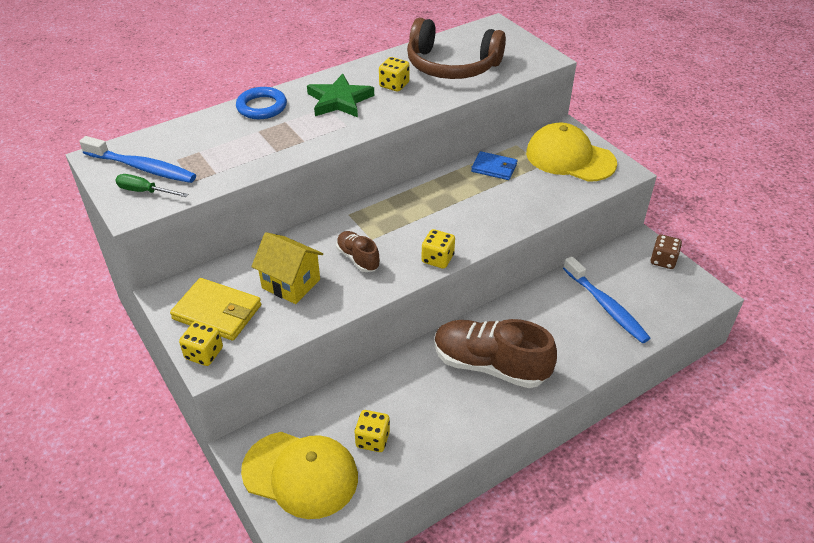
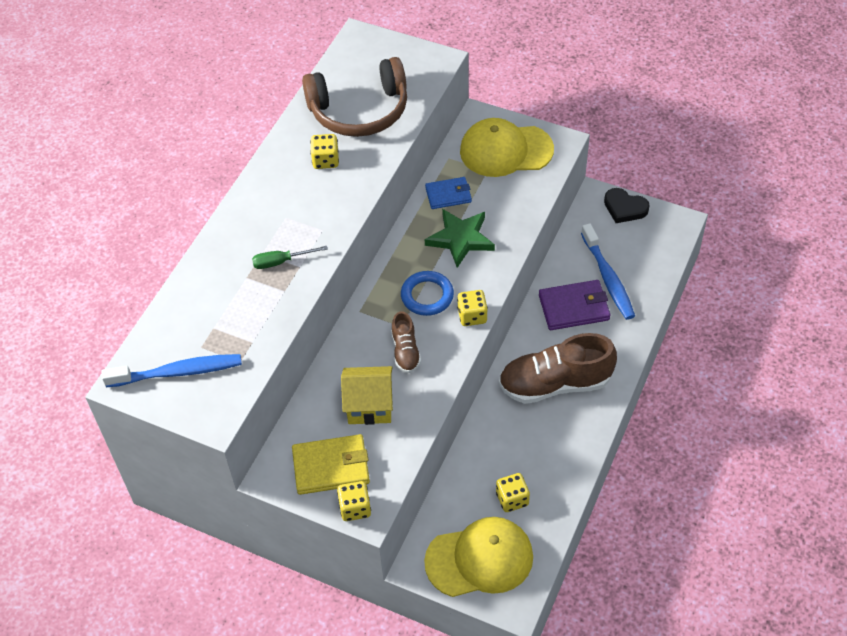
camera: 30 degrees left, 10 degrees up
green screwdriver [115,174,189,197] -> green screwdriver moved to [252,246,328,269]
blue ring [236,87,287,119] -> blue ring moved to [401,271,454,316]
green star [307,74,374,118] -> green star moved to [425,209,495,268]
brown shoe [336,231,380,272] -> brown shoe turned 120 degrees counterclockwise [391,311,421,373]
blue toothbrush [563,256,650,343] -> blue toothbrush turned 45 degrees clockwise [581,223,635,320]
brown dice [651,234,682,269] -> black heart [604,188,650,223]
none -> purple wallet [539,280,611,330]

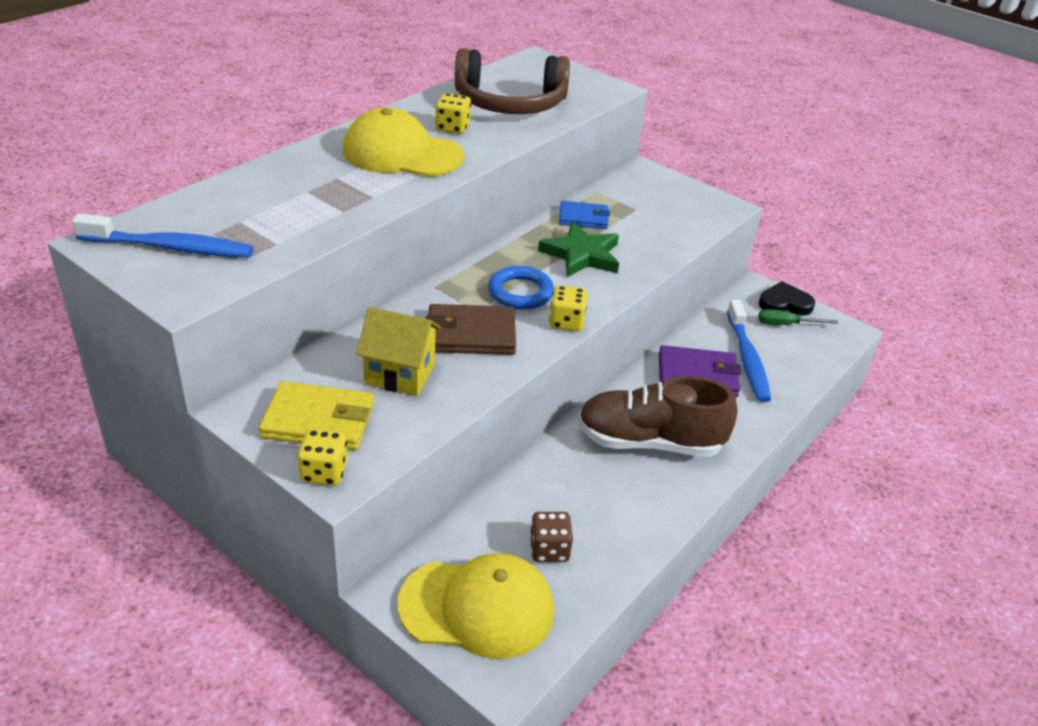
camera: 10 degrees right, 15 degrees down
green screwdriver [252,246,328,269] -> green screwdriver moved to [758,309,838,325]
brown shoe [391,311,421,373] -> brown wallet [426,304,516,355]
yellow cap [460,118,554,177] -> yellow cap moved to [343,107,465,177]
yellow dice [496,473,530,512] -> brown dice [530,512,573,562]
black heart [604,188,650,223] -> black heart turned 135 degrees clockwise [759,281,815,316]

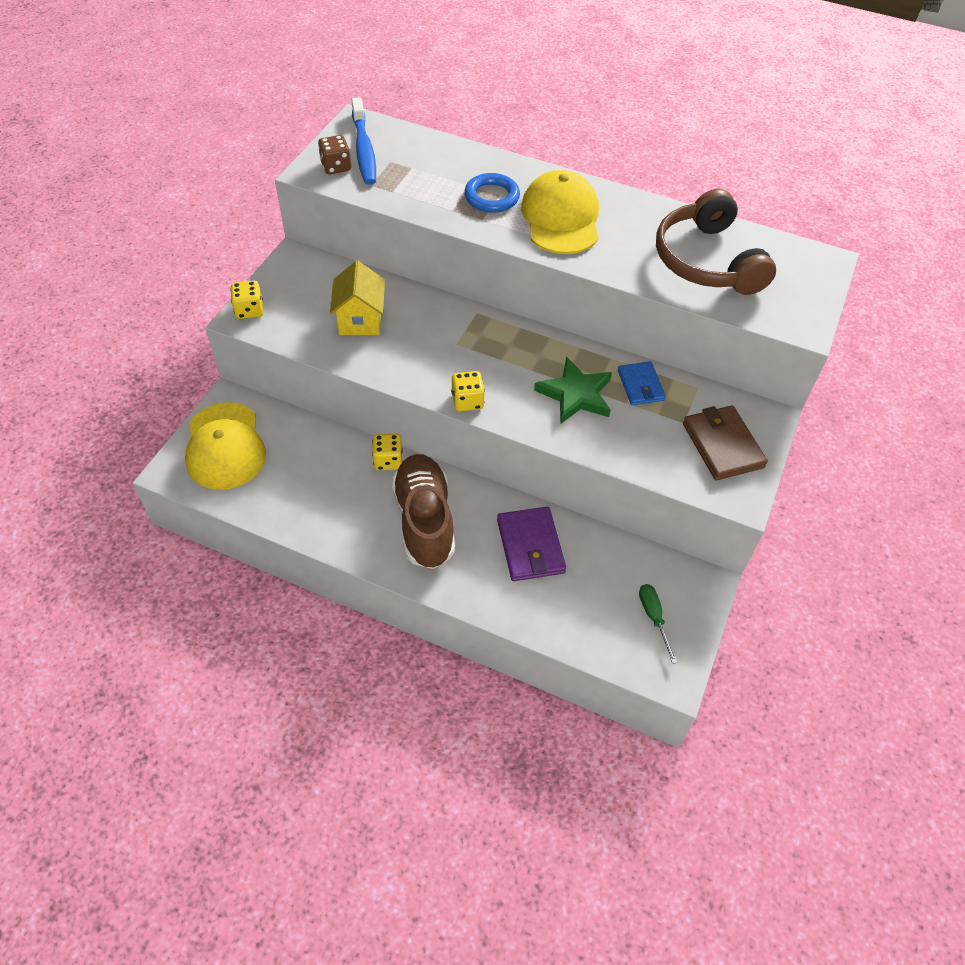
camera: 75 degrees right, 15 degrees up
yellow wallet [259,381,374,450] -> none
brown wallet [426,304,516,355] -> brown wallet moved to [683,405,768,480]
yellow dice [435,93,471,134] -> yellow dice moved to [372,434,403,470]
blue ring [488,266,554,310] -> blue ring moved to [464,173,520,213]
brown dice [530,512,573,562] -> brown dice moved to [318,135,351,174]
blue toothbrush [727,300,771,402] -> none
black heart [759,281,815,316] -> none

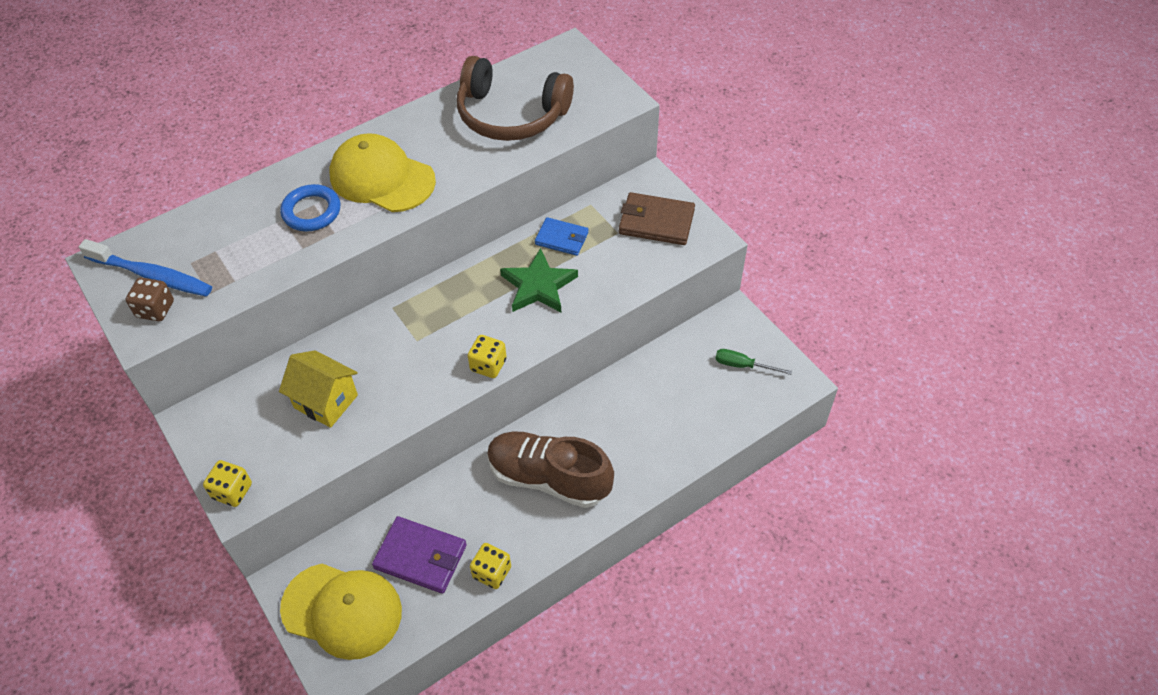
camera: 55 degrees left, 0 degrees up
yellow dice [372,434,403,470] -> yellow dice moved to [470,543,511,589]
purple wallet [497,507,566,581] -> purple wallet moved to [372,516,467,594]

